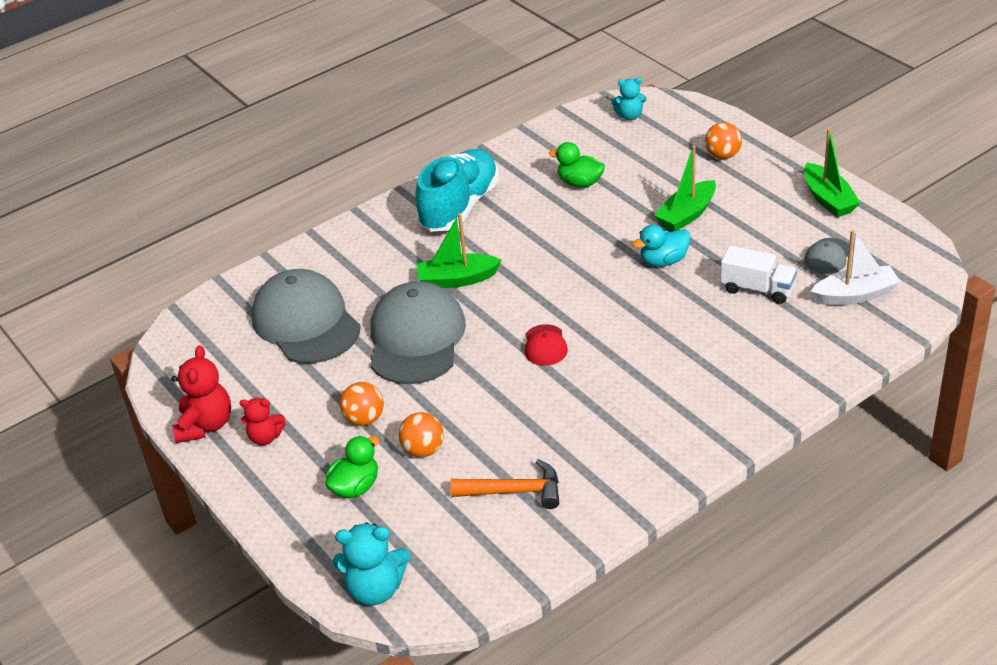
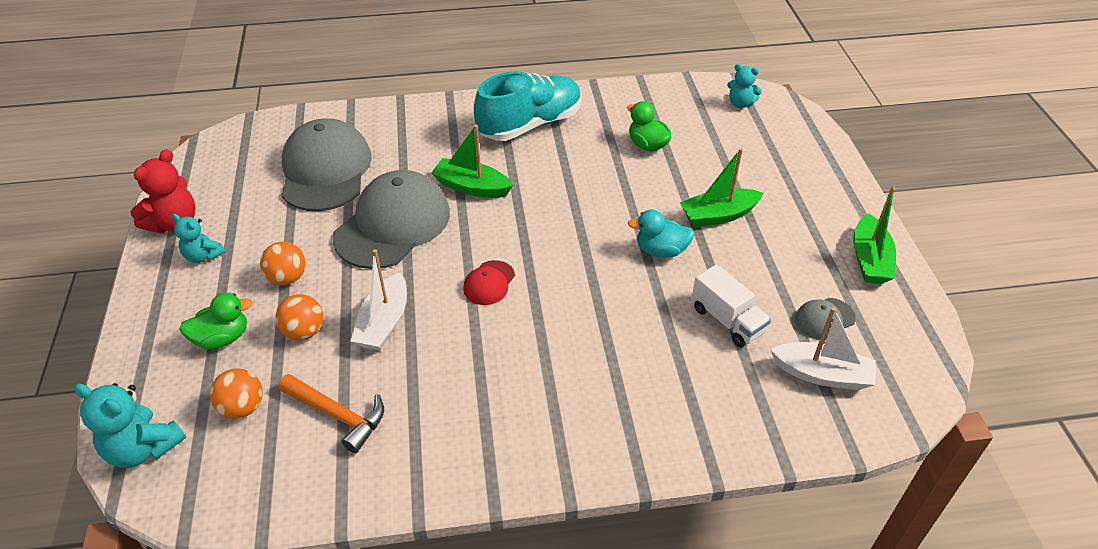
camera: 25 degrees right, 5 degrees up
red teddy bear [240,398,286,445] -> turquoise teddy bear [172,214,225,263]
orange ball [705,122,742,159] -> orange ball moved to [210,368,263,419]
none -> white boat [351,249,407,351]

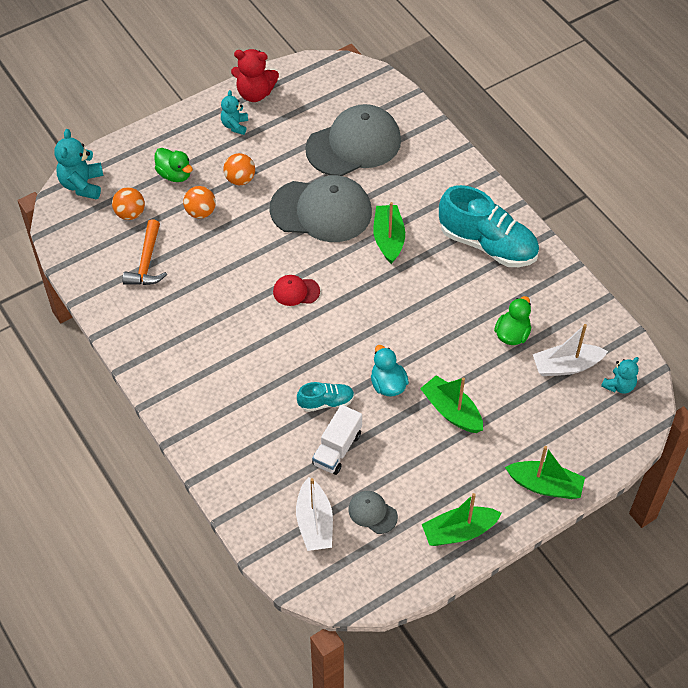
camera: 65 degrees right, 10 degrees up
white boat [351,249,407,351] -> white boat moved to [533,324,608,376]
turquoise teddy bear [727,64,762,108] -> turquoise teddy bear turned 135 degrees counterclockwise [601,357,639,394]
none -> turquoise shoe [297,382,354,412]
none -> green boat [505,446,585,499]

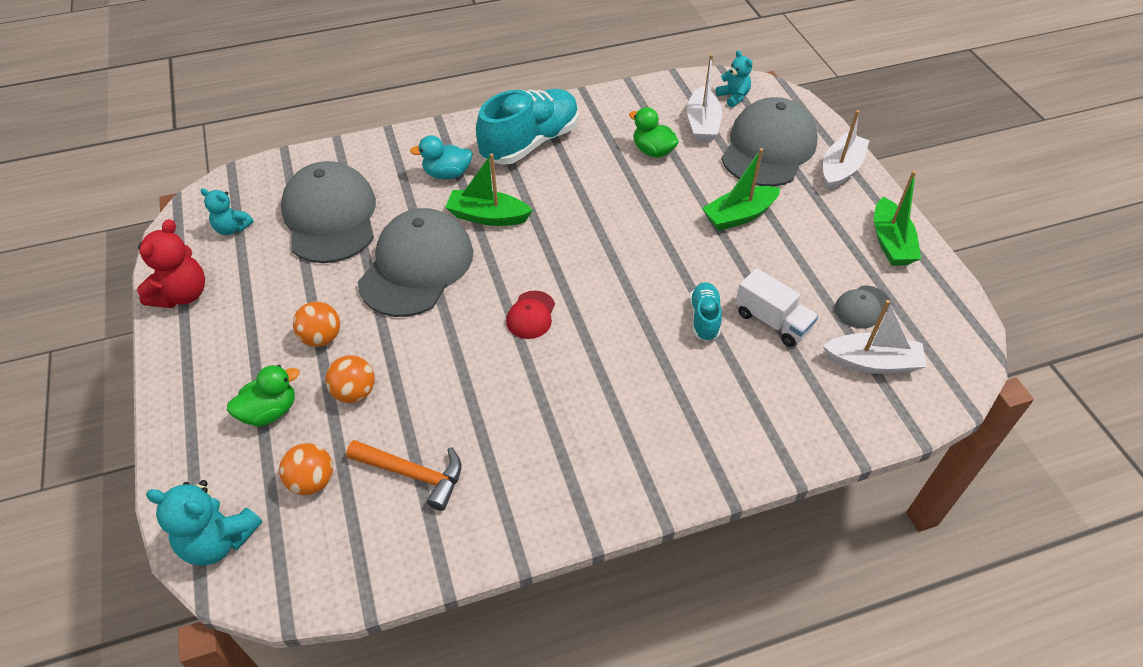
camera: 75 degrees left, 5 degrees down
turquoise teddy bear [221,90,248,135] -> turquoise teddy bear moved to [200,188,254,235]
turquoise duck [371,345,409,396] -> turquoise duck moved to [410,135,473,179]
green boat [505,446,585,499] -> white boat [823,110,869,191]
none -> grey cap [721,97,818,187]

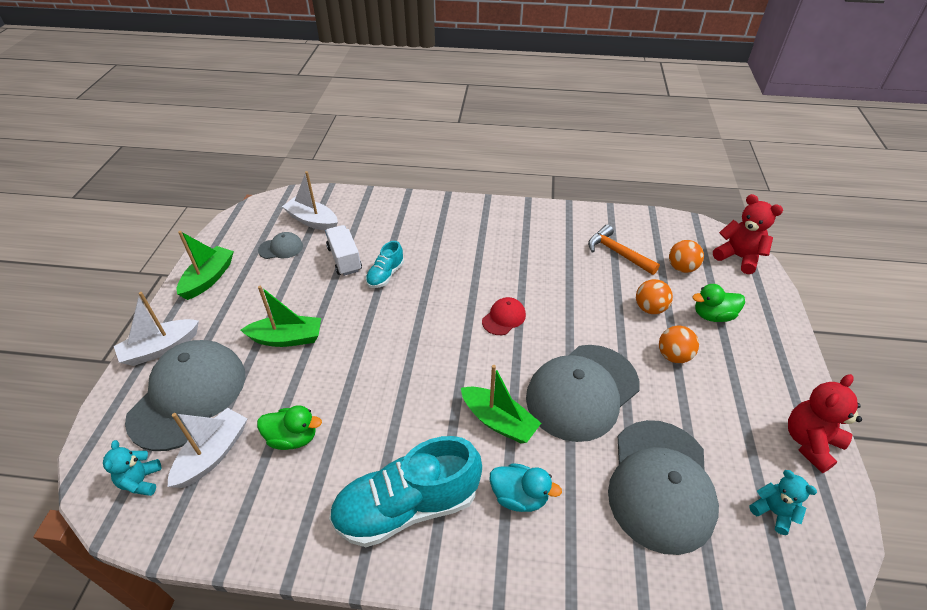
camera: 155 degrees left, 5 degrees down
turquoise teddy bear [146,480,262,566] -> red teddy bear [713,194,783,274]
green duck [629,107,679,158] -> green duck turned 60 degrees counterclockwise [257,405,322,450]
grey cap [721,97,818,187] -> grey cap turned 150 degrees clockwise [125,340,245,451]

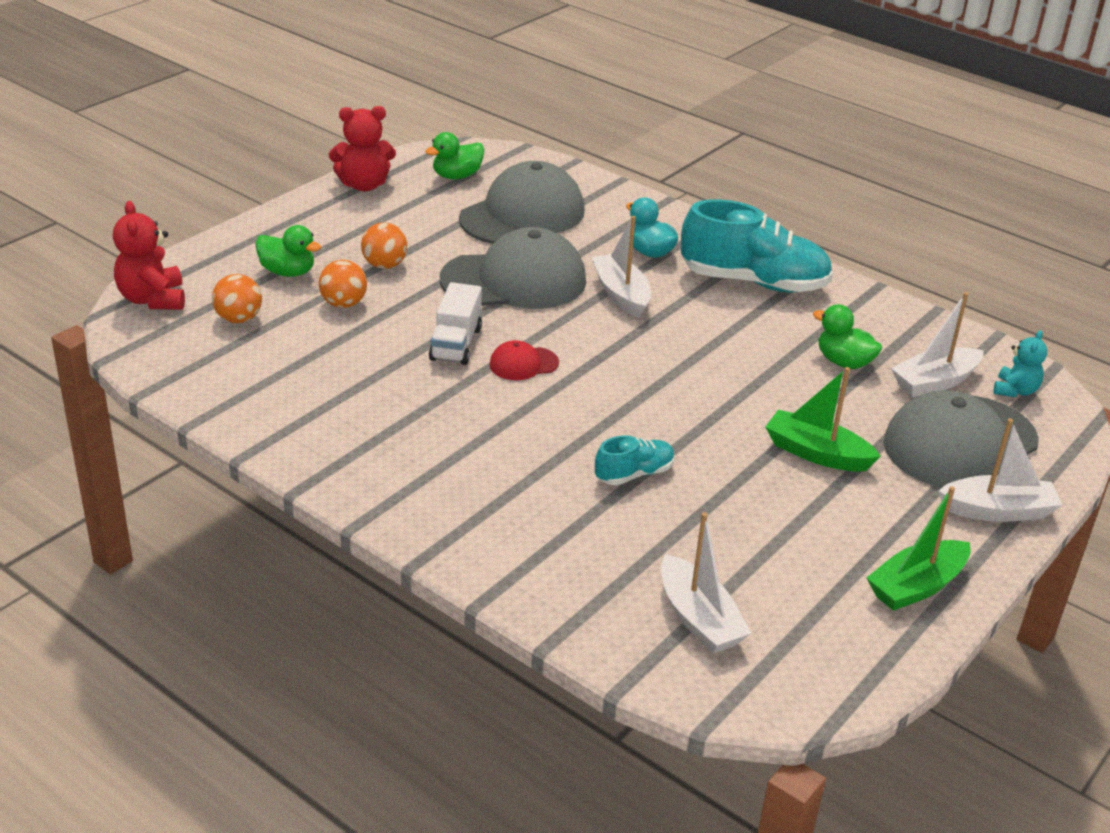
camera: 150 degrees left, 10 degrees down
grey cap [258,232,303,259] -> none
white truck [325,225,362,276] -> white truck moved to [429,282,482,365]
green boat [461,365,541,443] -> white boat [592,216,651,318]
orange hammer [588,225,660,275] -> none
turquoise teddy bear [749,470,817,535] -> green duck [425,132,484,179]

